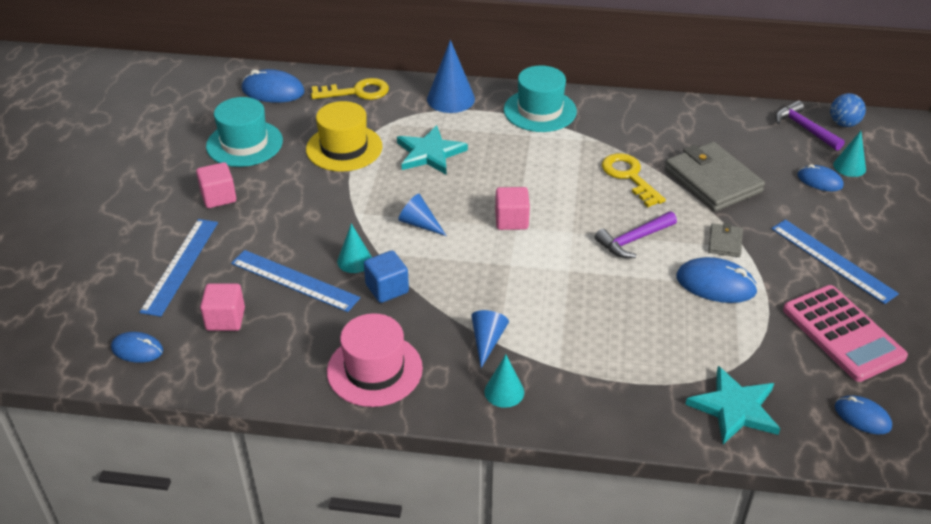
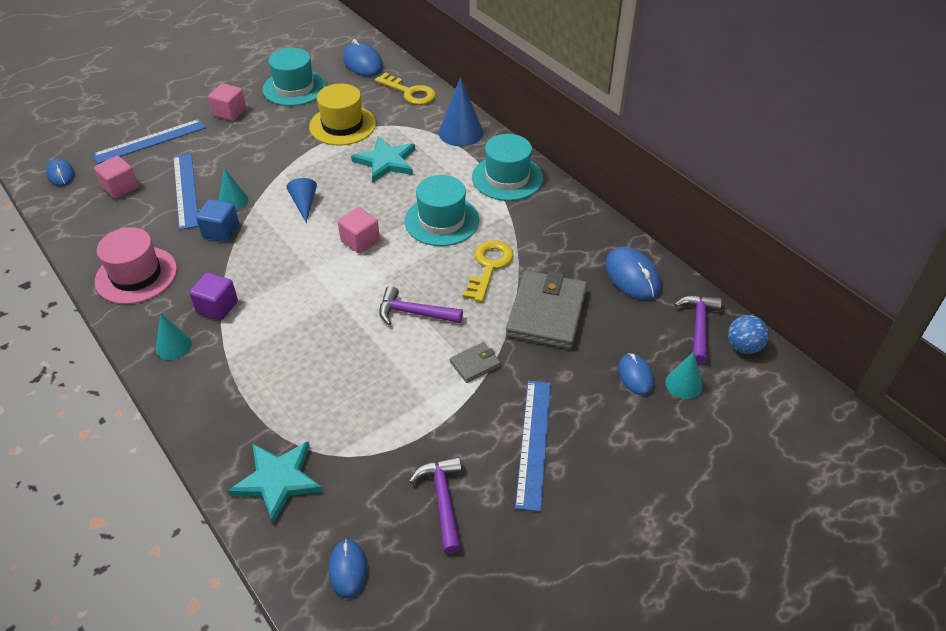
camera: 45 degrees right, 5 degrees up
blue cone [471,310,509,368] -> purple cube [189,272,238,321]
blue mouse [676,257,758,303] -> blue mouse moved to [605,247,661,300]
pink calculator [783,285,908,382] -> purple hammer [409,457,462,554]
none -> turquoise hat [405,175,479,246]

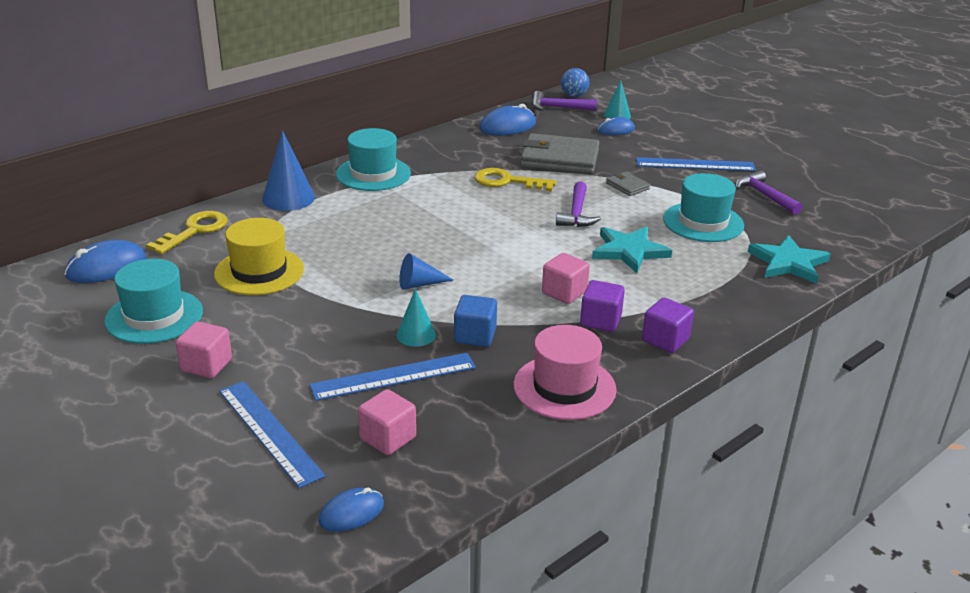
camera: 95 degrees left, 15 degrees down
turquoise cone [156,313,192,360] -> purple cube [642,298,694,353]
blue mouse [329,539,367,598] -> none
pink cube [338,207,380,253] -> pink cube moved to [542,253,590,304]
turquoise star [351,137,415,182] -> turquoise star moved to [592,227,672,273]
turquoise hat [405,175,479,246] -> turquoise hat moved to [663,173,744,242]
purple hammer [409,457,462,554] -> purple hammer turned 75 degrees clockwise [735,170,802,215]

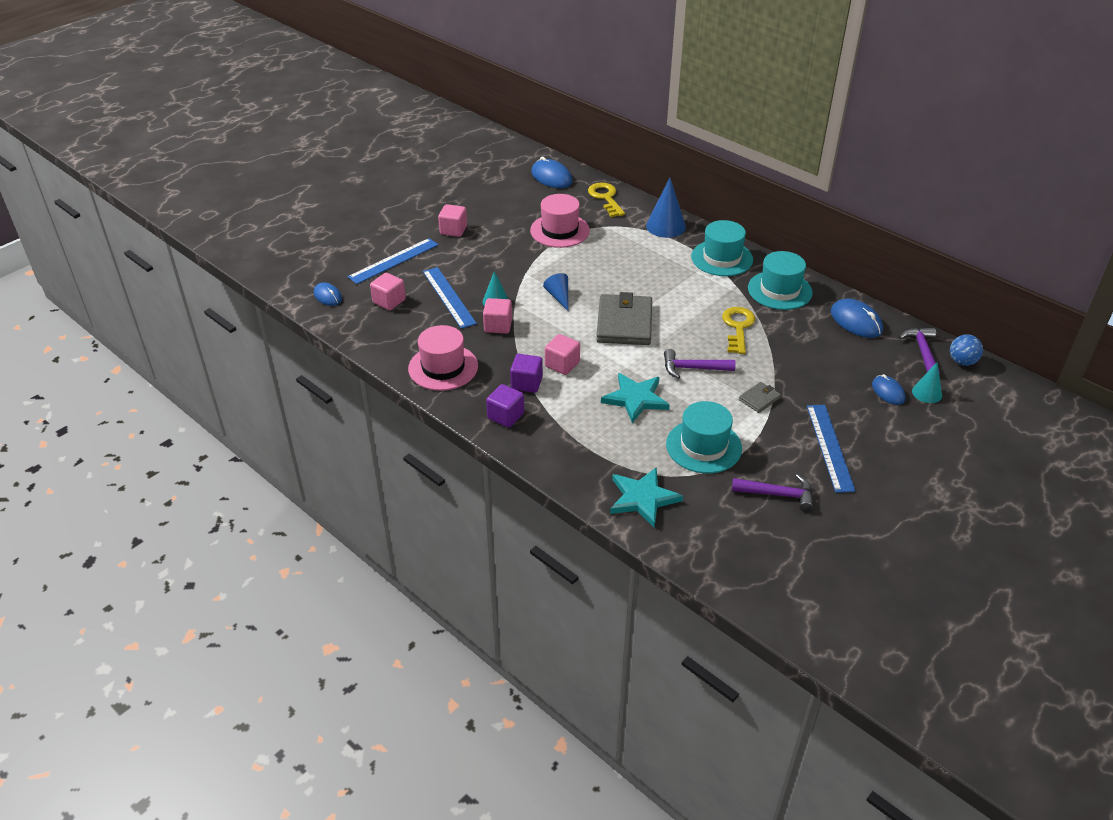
camera: 85 degrees right, 10 degrees up
turquoise hat [104,259,203,344] -> turquoise hat moved to [748,251,813,310]
yellow key [146,211,227,254] -> yellow key turned 135 degrees counterclockwise [588,182,625,217]
yellow hat [214,218,304,295] -> pink hat [530,194,590,248]
blue cube [454,295,497,347] -> pink cube [483,298,512,334]
grey wallet [521,133,600,174] -> grey wallet moved to [596,292,652,345]
purple hammer [735,170,802,215] -> purple hammer turned 45 degrees clockwise [732,474,813,512]

